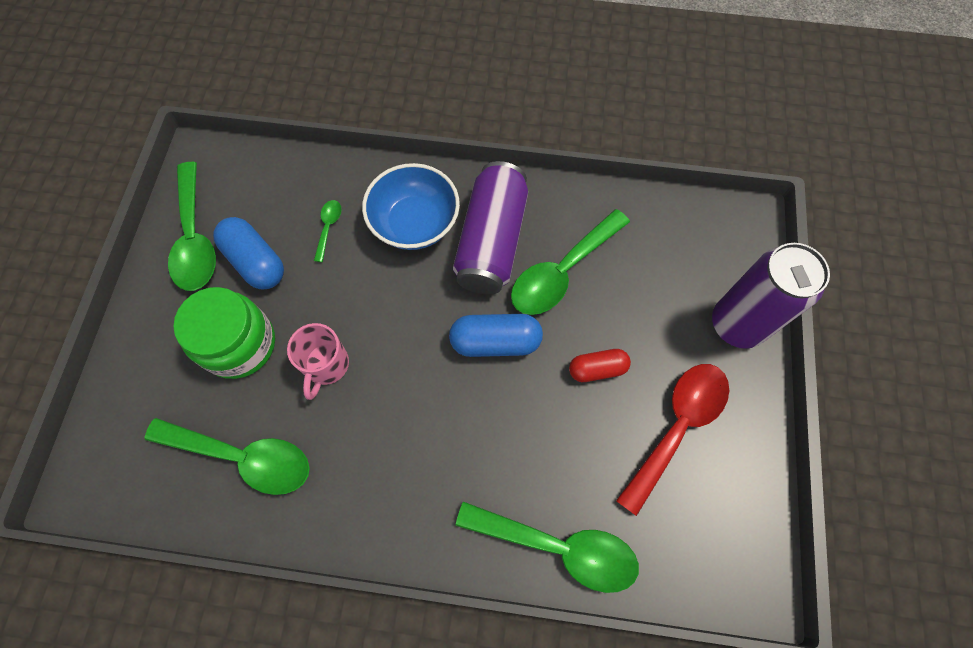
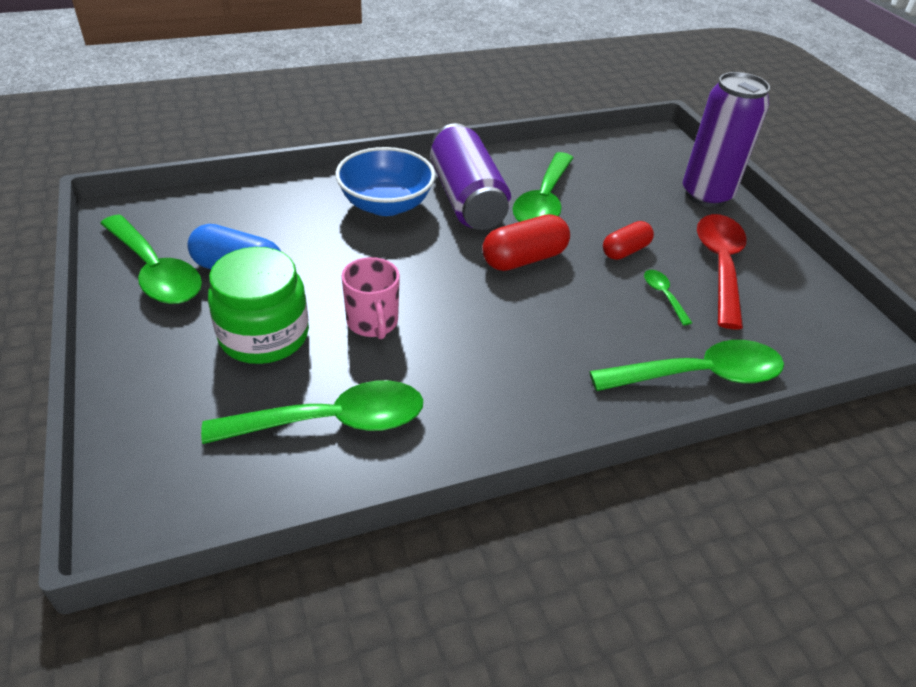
camera: 30 degrees left, 25 degrees down
green spoon [314,200,342,262] -> green spoon moved to [644,270,692,325]
blue capsule [449,314,543,357] -> red capsule [482,214,570,271]

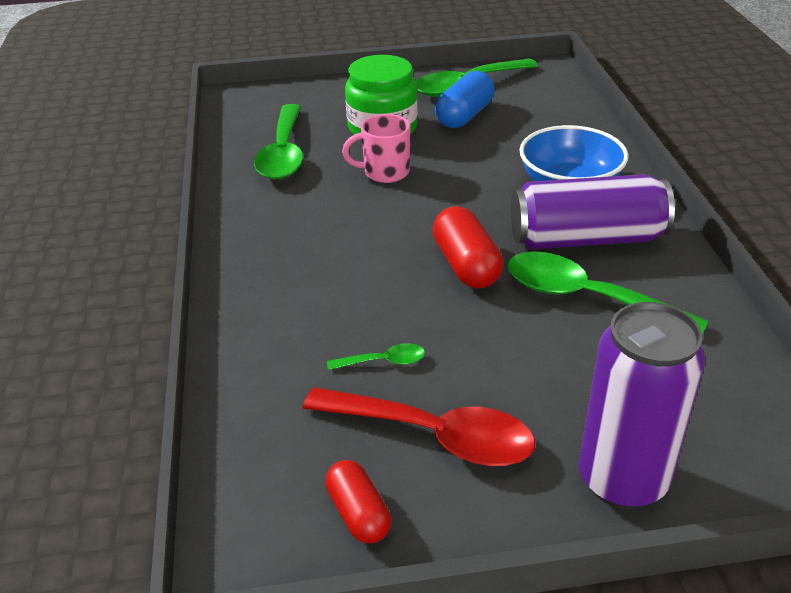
camera: 105 degrees right, 5 degrees down
green spoon [589,340,784,391] -> none
red capsule [603,221,654,260] -> red capsule moved to [325,460,391,543]

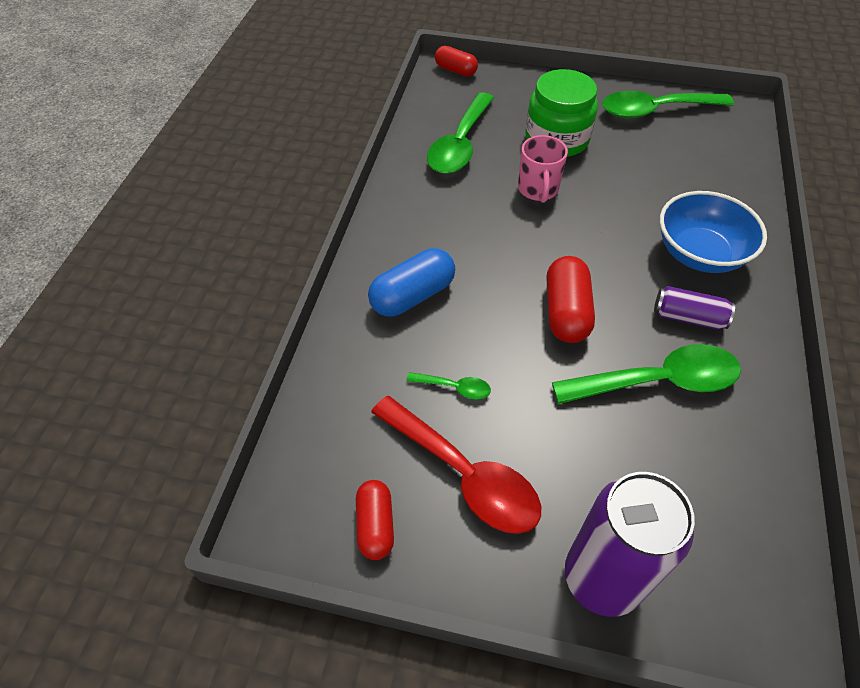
camera: 20 degrees right, 15 degrees up
pink mug [342,114,410,183] -> pink mug turned 105 degrees counterclockwise [518,135,568,203]
blue capsule [435,71,495,128] -> blue capsule moved to [368,248,455,317]
green spoon [507,252,708,334] -> green spoon turned 120 degrees clockwise [552,344,741,404]
purple can [511,174,675,249] -> purple can [654,286,735,329], size x0.50
none -> red capsule [435,46,478,77]

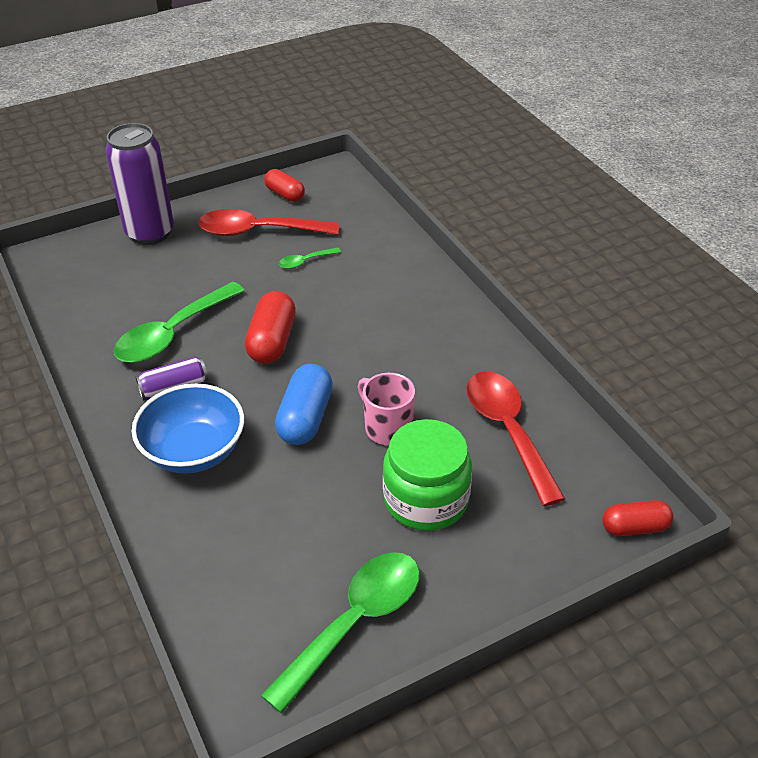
camera: 140 degrees right, 10 degrees down
blue capsule [368,248,455,317] -> blue capsule moved to [275,364,333,445]
green spoon [427,92,494,174] -> red spoon [467,371,565,506]
red capsule [546,256,595,343] -> red capsule turned 45 degrees clockwise [245,291,296,364]

